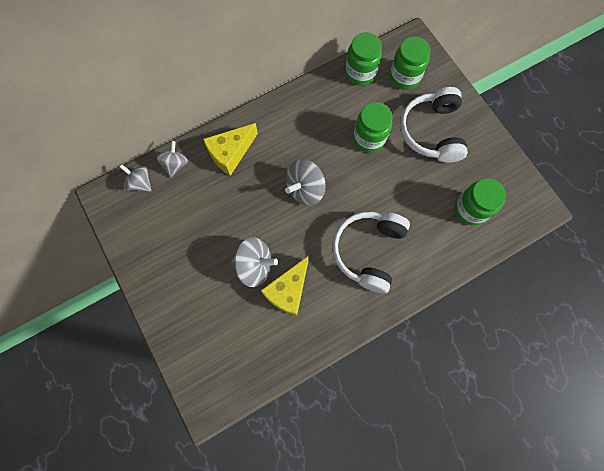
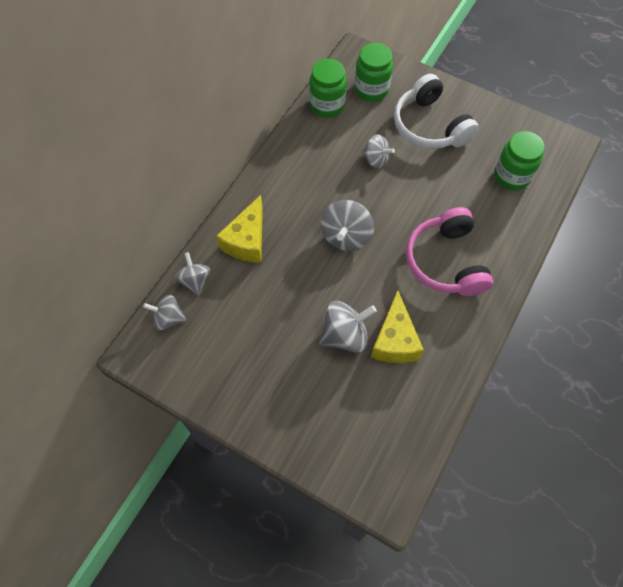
camera: 30 degrees left, 10 degrees down
white headphones [332,212,410,293] -> pink headphones [406,207,493,296]
green jar [353,102,392,153] -> grey spinning top [362,135,395,169]

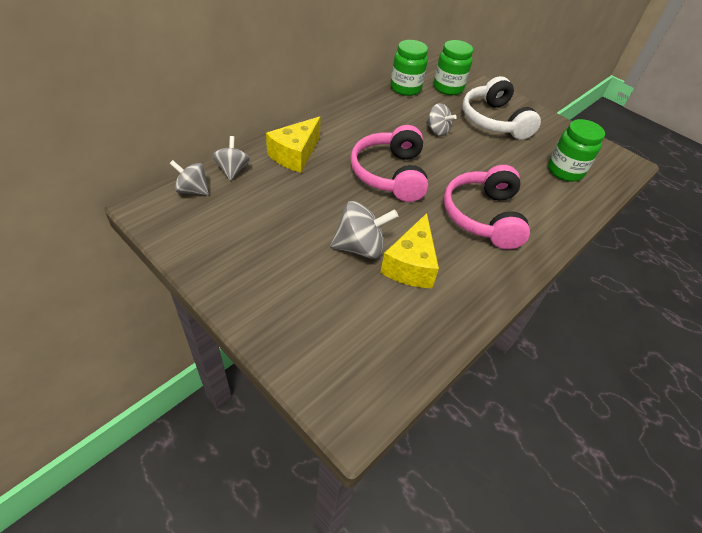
camera: 10 degrees right, 15 degrees down
grey spinning top [321,200,374,251] -> pink headphones [350,125,428,202]

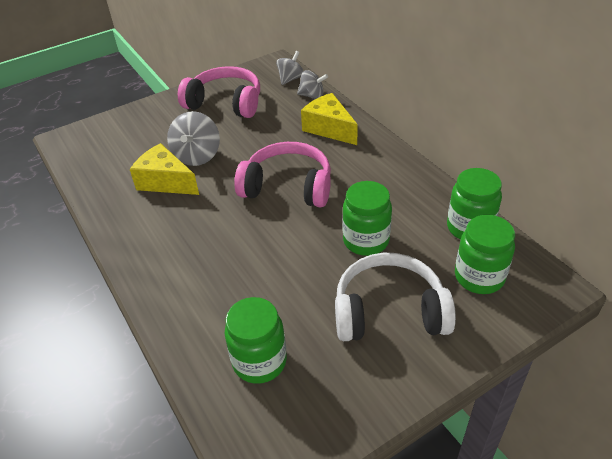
camera: 110 degrees right, 5 degrees down
grey spinning top [426,103,457,136] -> green jar [343,181,392,256]
pink headphones [444,165,530,249] -> pink headphones moved to [178,66,260,118]

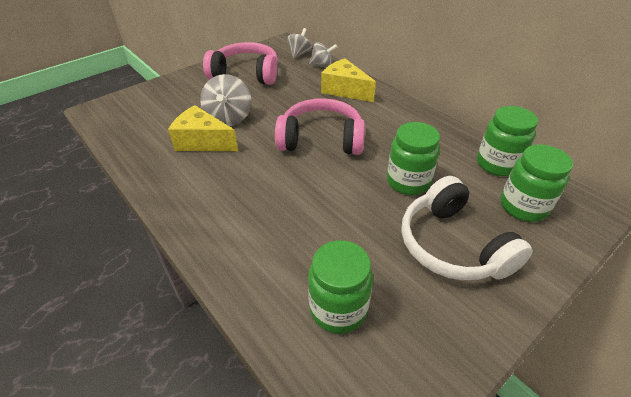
camera: 10 degrees left, 0 degrees up
white headphones [335,253,456,341] -> white headphones turned 105 degrees counterclockwise [401,176,533,280]

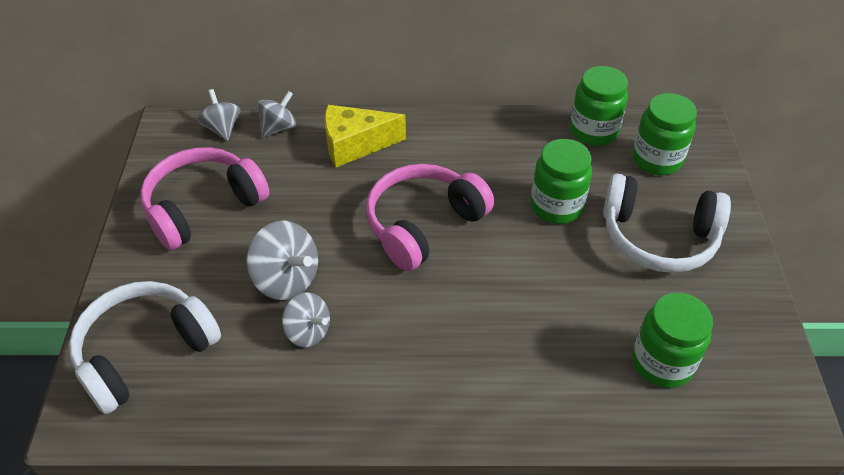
camera: 50 degrees left, 5 degrees up
yellow cheese [168,105,238,151] -> grey spinning top [282,292,330,347]
none -> white headphones [69,281,221,414]

